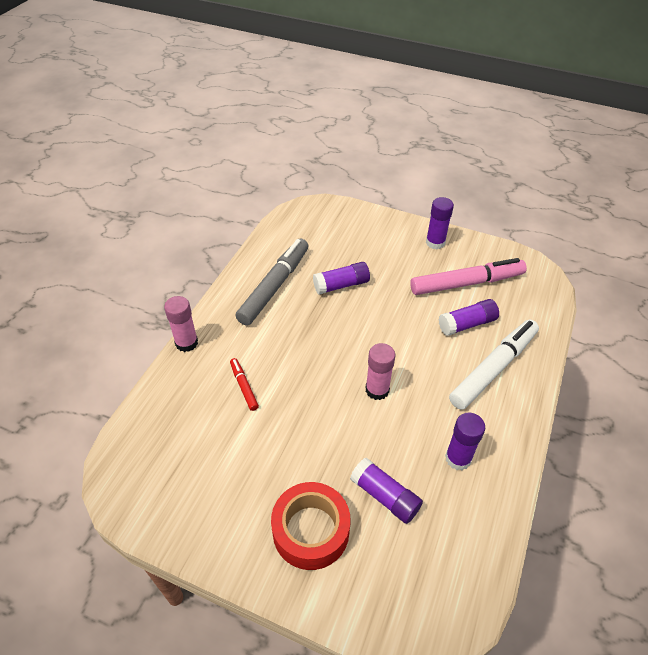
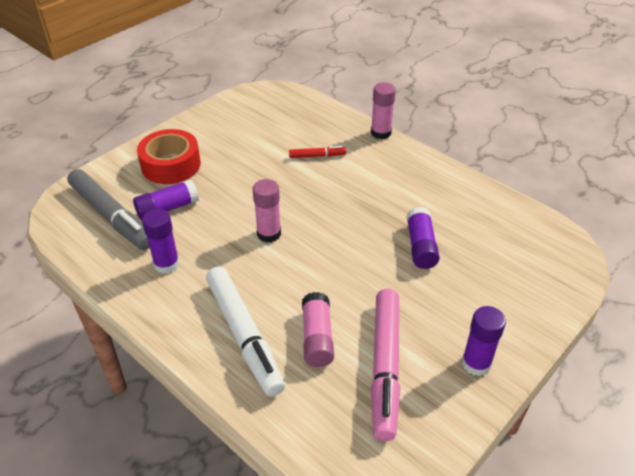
camera: 110 degrees right, 5 degrees down
grey marker [235,238,308,326] -> grey marker moved to [67,169,150,250]
purple glue stick [438,299,499,336] -> pink glue stick [302,292,334,367]

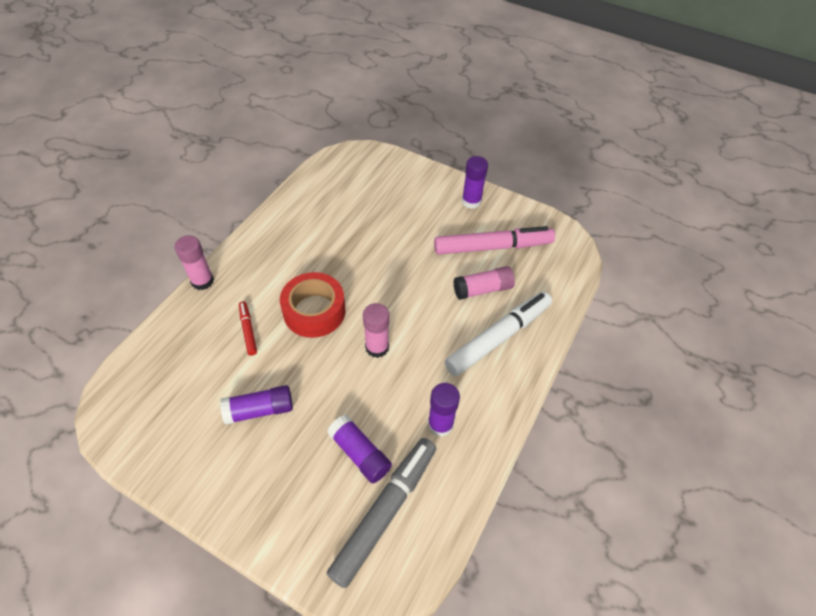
camera: 105 degrees left, 10 degrees up
red tape [137,129,201,184] -> red tape moved to [280,272,346,338]
purple glue stick [407,207,440,269] -> purple glue stick moved to [220,385,293,425]

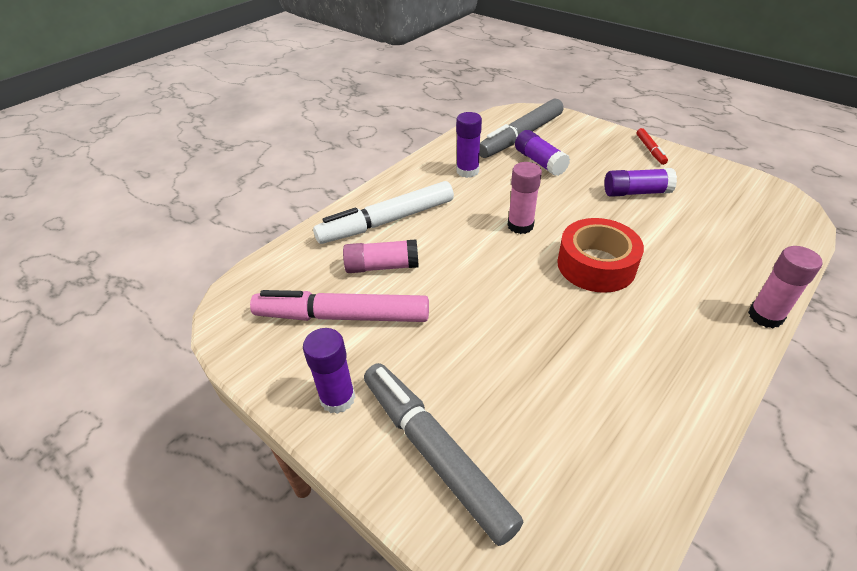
camera: 165 degrees left, 10 degrees down
red marker [239,301,257,356] -> red marker moved to [637,128,668,165]
none -> grey marker [364,363,523,546]

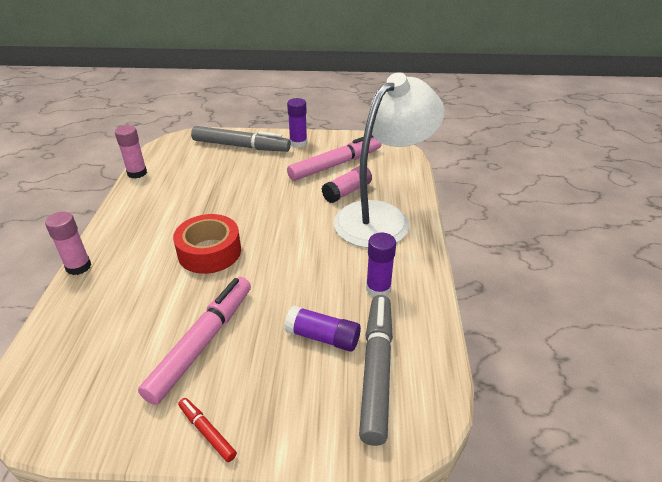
camera: 140 degrees right, 5 degrees down
white marker [313,181,454,244] -> white lamp [334,72,444,248]
pink glue stick [508,162,542,234] -> pink glue stick moved to [115,125,147,178]
purple glue stick [604,168,677,197] -> pink marker [138,277,251,405]

